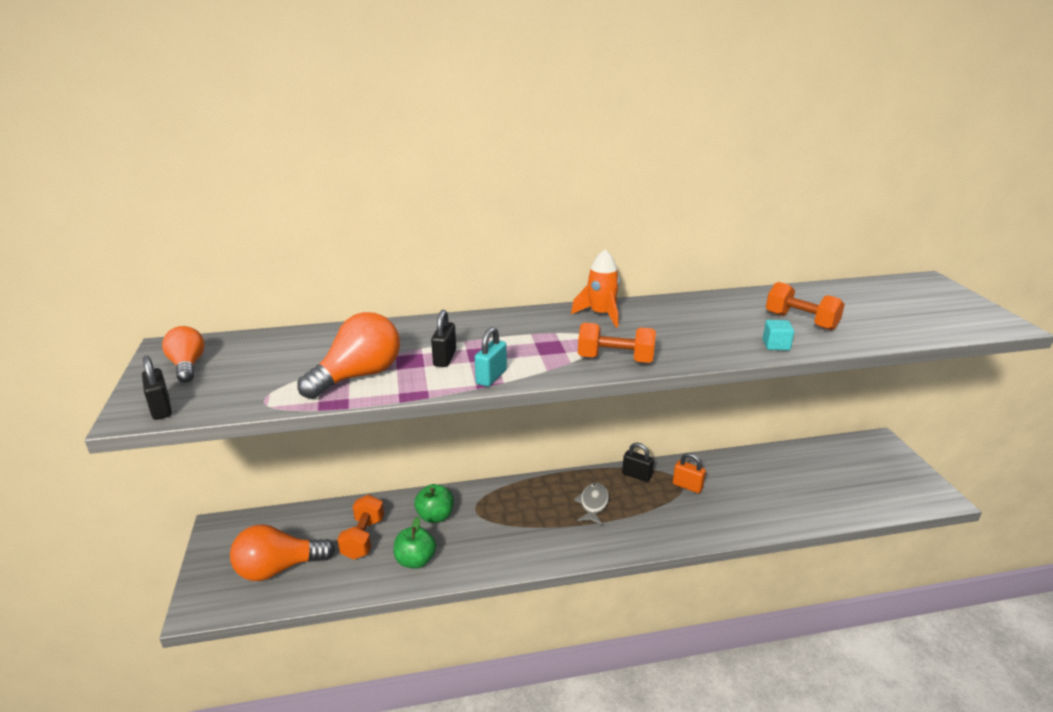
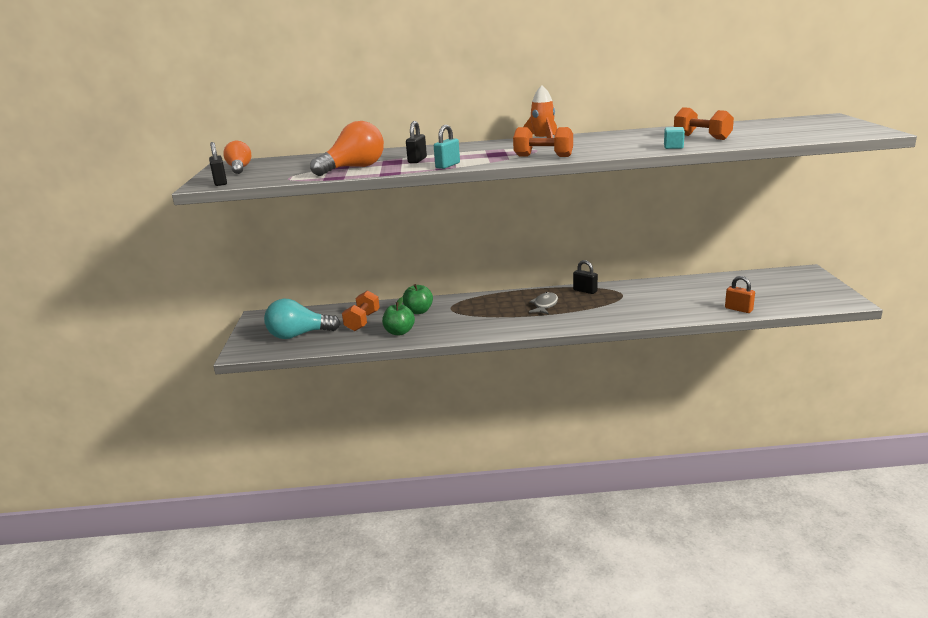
camera: 10 degrees right, 5 degrees down
orange light bulb [230,524,335,581] -> turquoise light bulb [264,299,340,339]
orange padlock [673,453,706,493] -> orange padlock moved to [725,276,755,313]

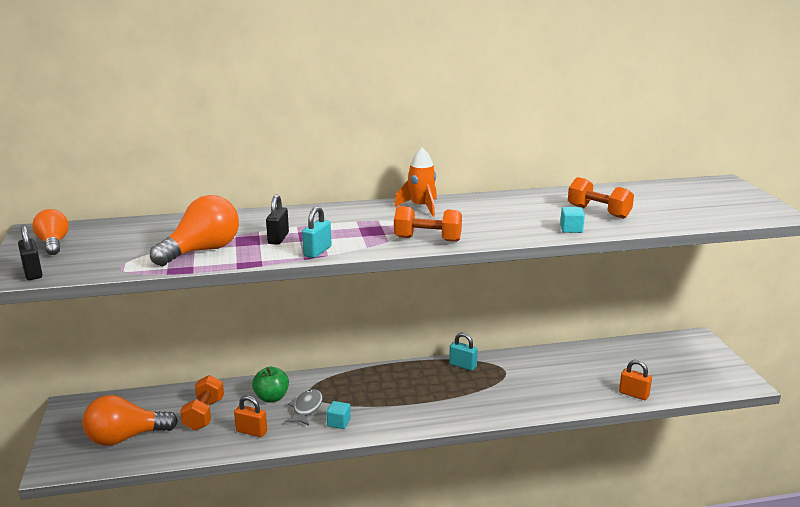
camera: 10 degrees left, 0 degrees up
turquoise light bulb [264,299,340,339] -> orange light bulb [82,395,178,446]
green apple [382,297,415,335] -> orange padlock [234,396,267,437]
grey fish [529,292,558,315] -> grey fish moved to [285,389,323,426]
black padlock [573,260,598,294] -> turquoise padlock [449,333,478,371]
none -> turquoise cube [326,401,351,429]

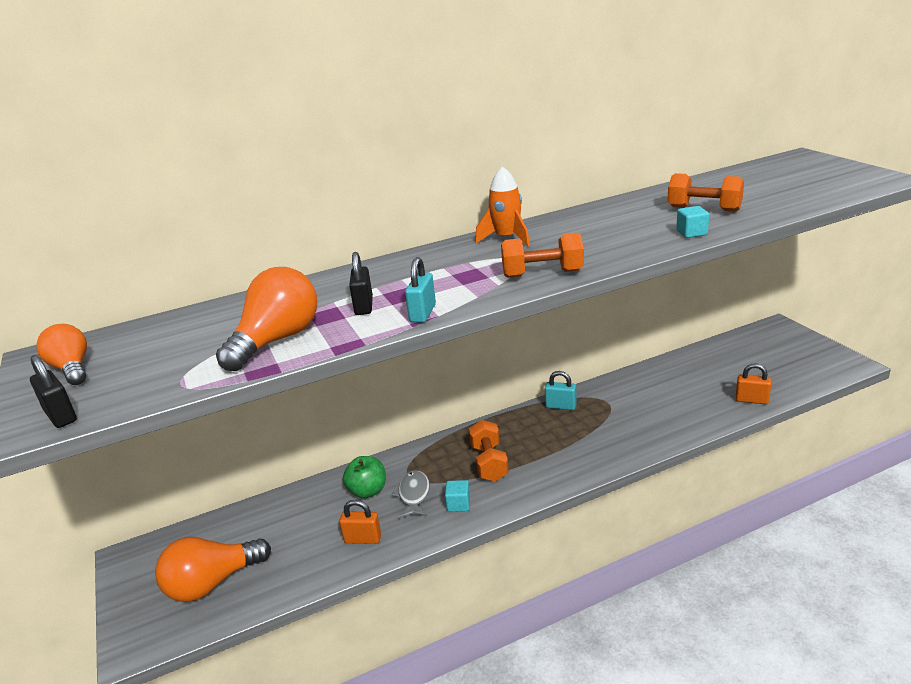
camera: 10 degrees left, 5 degrees up
orange dumbbell [180,375,224,431] -> orange dumbbell moved to [469,420,509,482]

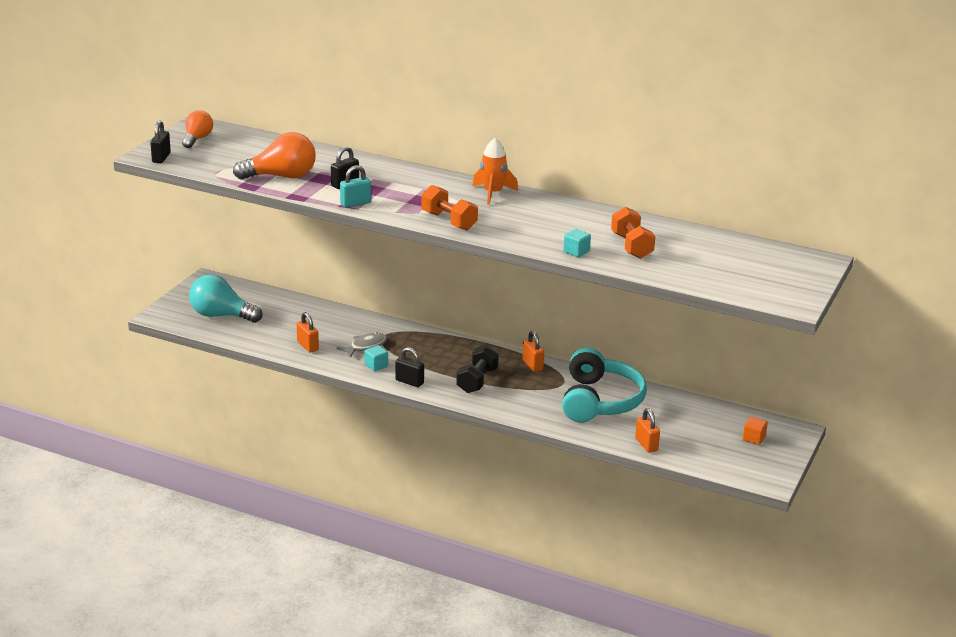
camera: 45 degrees right, 0 degrees up
orange light bulb [155,537,271,602] -> turquoise light bulb [189,274,262,323]
green apple [343,456,386,498] -> none
orange dumbbell [469,420,509,482] -> none
turquoise padlock [545,371,577,410] -> orange padlock [522,331,544,372]
none -> black padlock [395,347,424,387]
none -> black dumbbell [456,345,499,393]
none -> turquoise headphones [562,347,647,423]
none -> orange cube [743,417,768,445]

